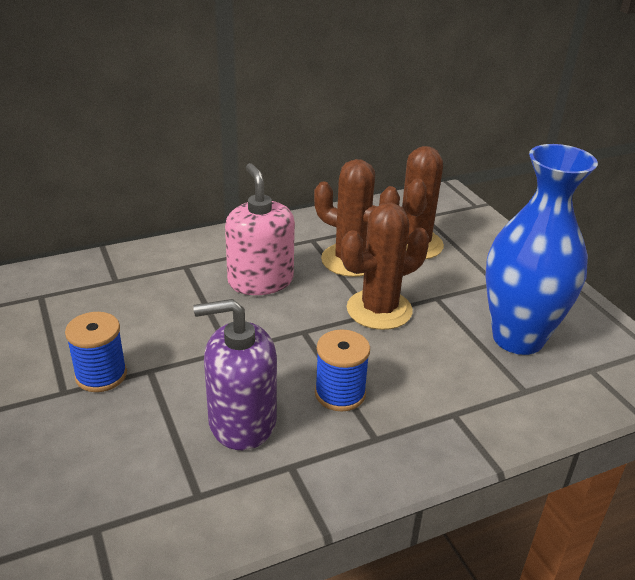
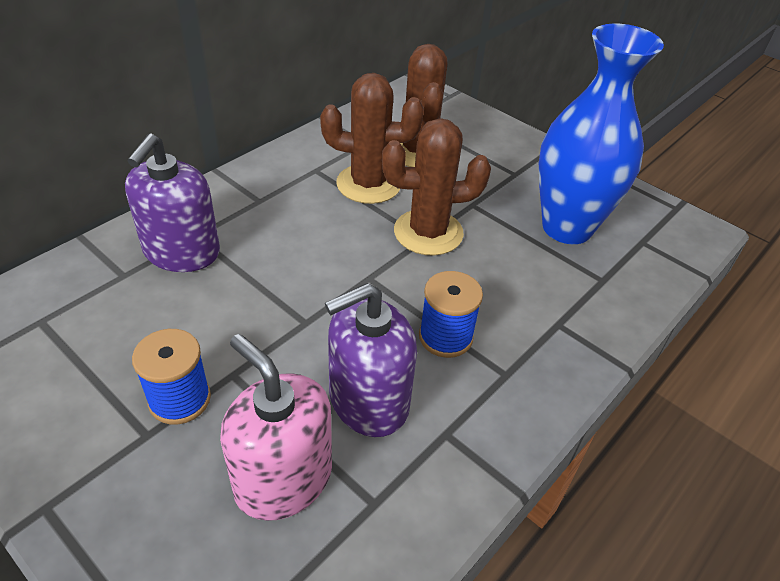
camera: 25 degrees left, 10 degrees up
pink soap dispenser [225,163,295,295] -> pink soap dispenser moved to [220,334,332,521]
brown cactus [341,203,429,330] -> brown cactus turned 45 degrees clockwise [382,118,491,256]
none -> purple soap dispenser [125,133,220,272]

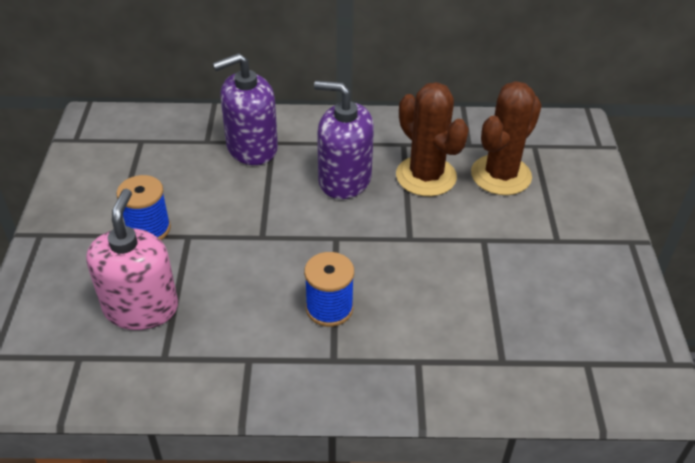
camera: 50 degrees right, 0 degrees up
purple soap dispenser [325,283,417,437] -> purple soap dispenser moved to [314,81,374,199]
brown cactus [382,118,491,256] -> none
blue vase [539,24,664,244] -> none

